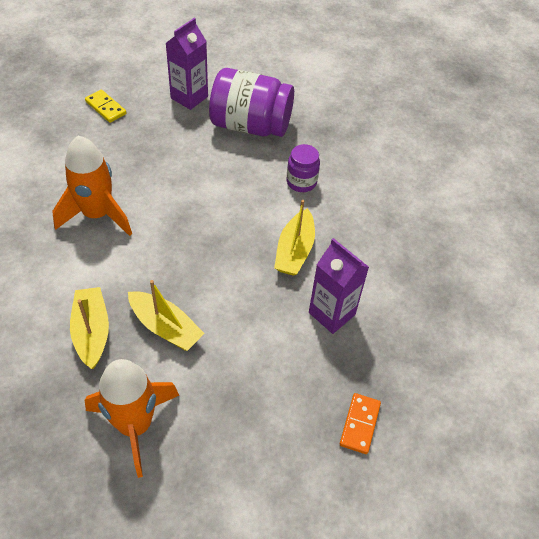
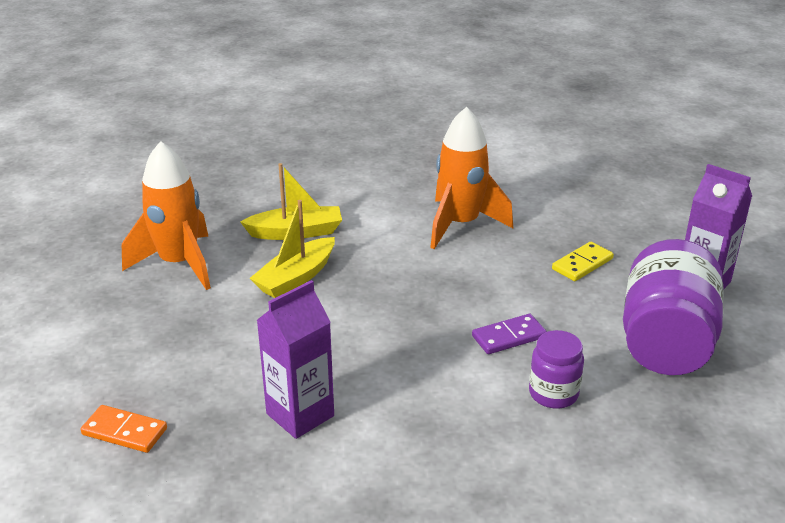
camera: 95 degrees right, 20 degrees down
yellow domino [85,90,126,123] -> yellow domino moved to [552,242,614,281]
yellow boat [274,200,315,276] -> none
none -> purple domino [472,314,547,354]

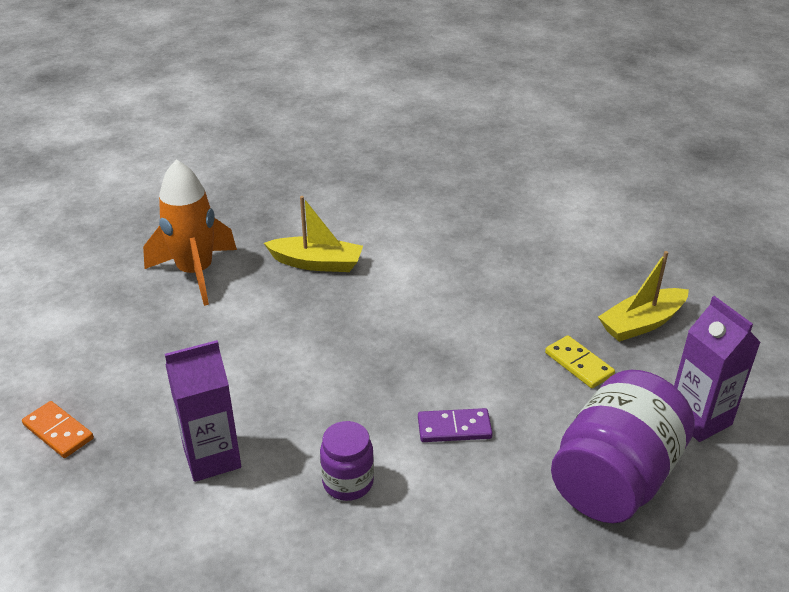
camera: 20 degrees right, 5 degrees up
yellow boat [249,200,335,298] -> yellow boat moved to [598,251,689,342]
orange rocket [430,107,513,249] -> none
purple jar [529,330,584,409] -> purple jar moved to [320,421,374,501]
yellow domino [552,242,614,281] -> yellow domino turned 75 degrees clockwise [545,335,615,388]

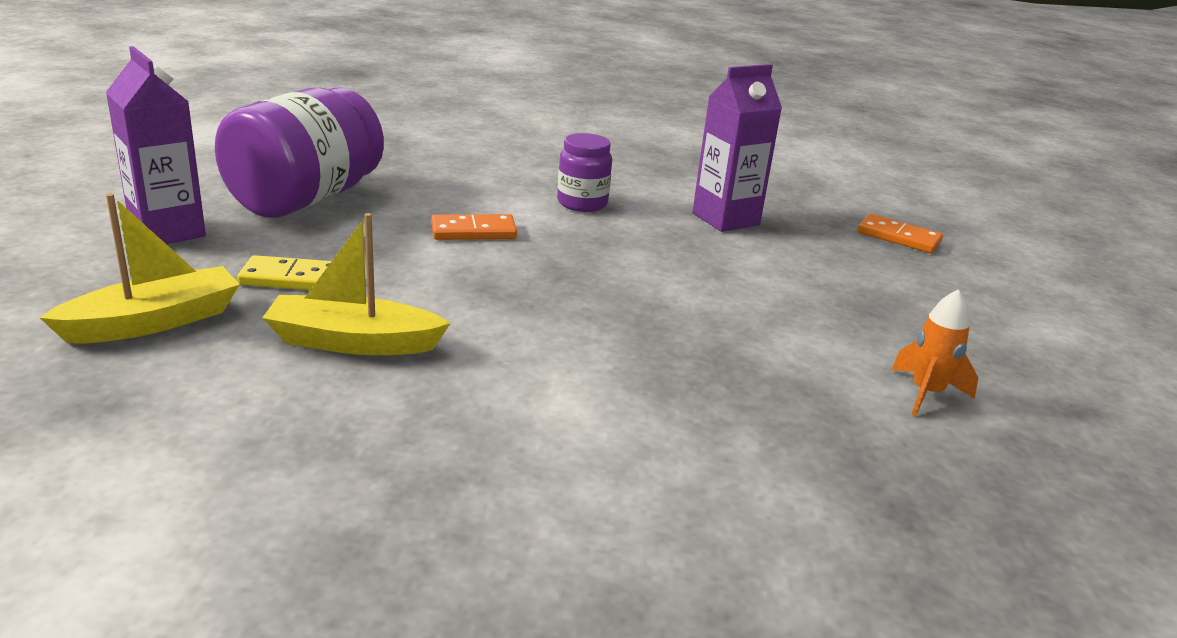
camera: 170 degrees right, 10 degrees down
orange rocket [143,159,237,306] -> orange rocket [891,289,979,416], size x0.51
yellow boat [264,196,363,272] -> yellow boat moved to [262,213,451,355]
purple domino [418,408,493,442] -> orange domino [431,214,517,240]
yellow domino [545,335,615,388] -> yellow domino turned 45 degrees counterclockwise [237,255,332,290]

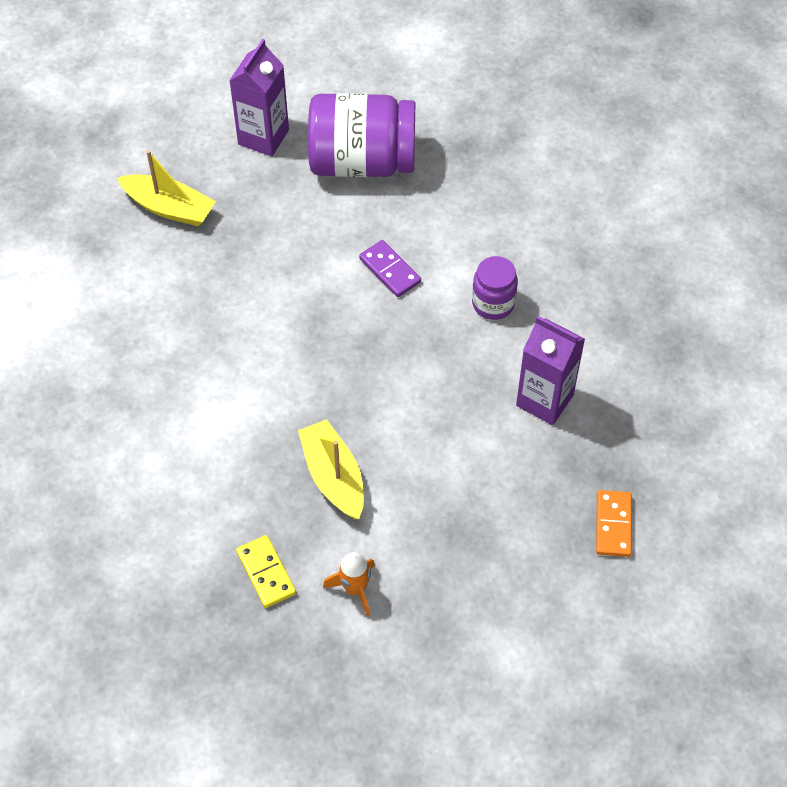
camera: 65 degrees right, 30 degrees up
yellow domino [237,255,332,290] -> yellow domino moved to [236,535,296,608]
yellow boat [262,213,451,355] -> yellow boat moved to [298,419,364,519]
orange domino [431,214,517,240] -> purple domino [359,240,421,297]

